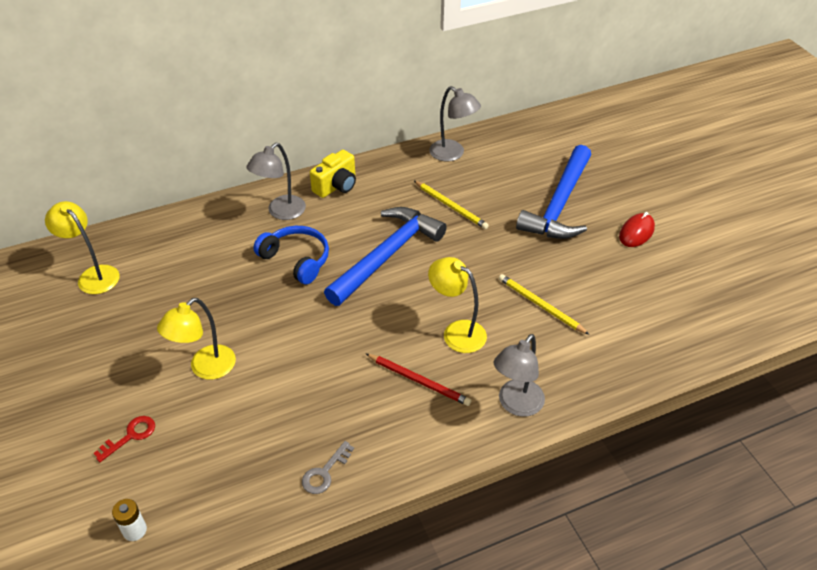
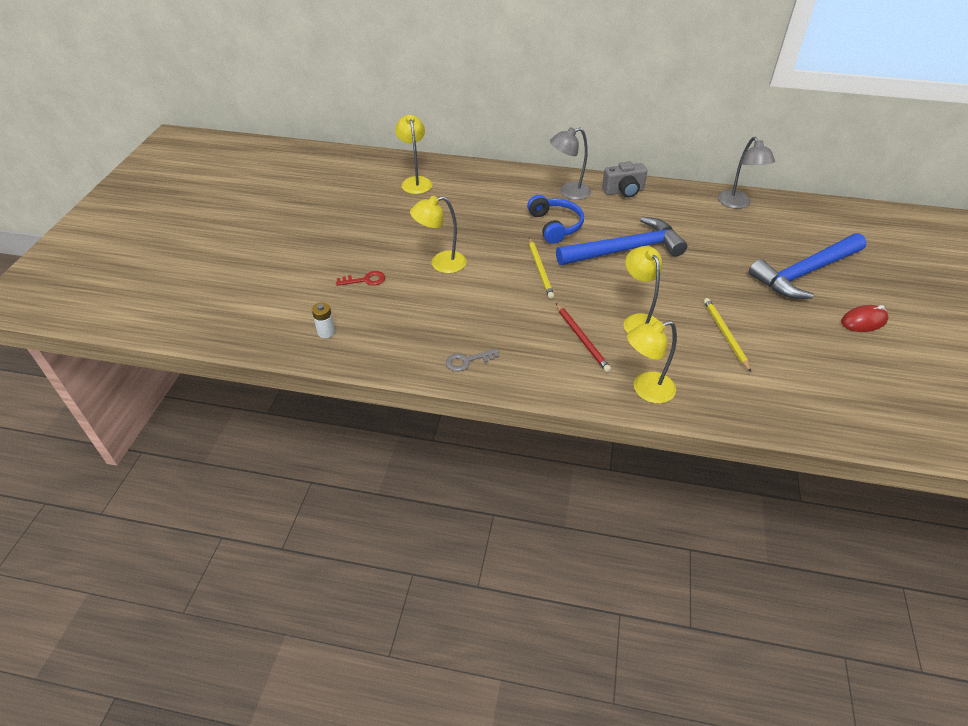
camera: 35 degrees right, 0 degrees up
yellow camera [310,150,356,198] -> grey camera [602,161,647,198]
yellow pencil [414,181,489,229] -> yellow pencil moved to [529,238,554,299]
grey lamp [493,334,545,417] -> yellow lamp [627,321,677,403]

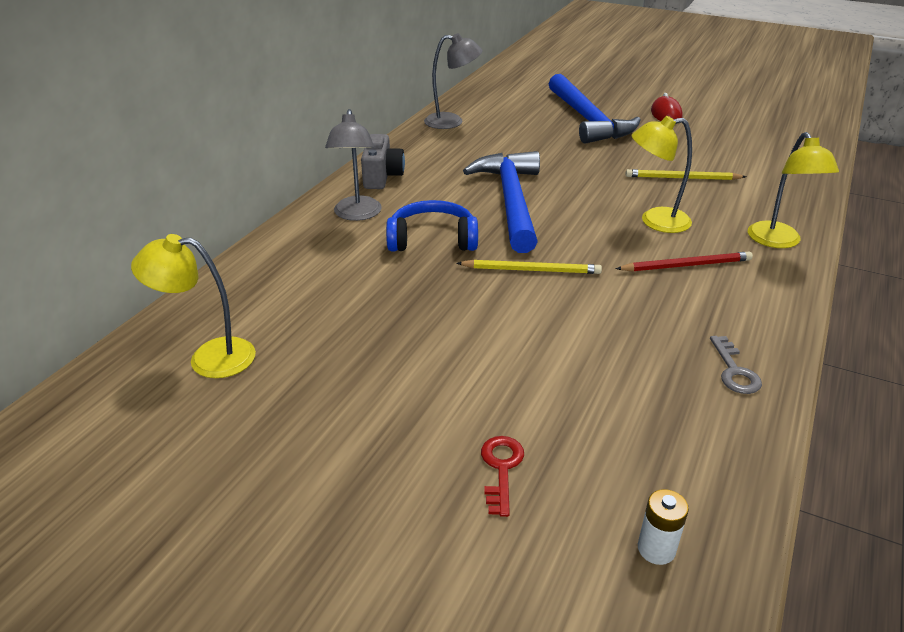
camera: 75 degrees left, 10 degrees down
yellow lamp [410,196,467,273] -> none

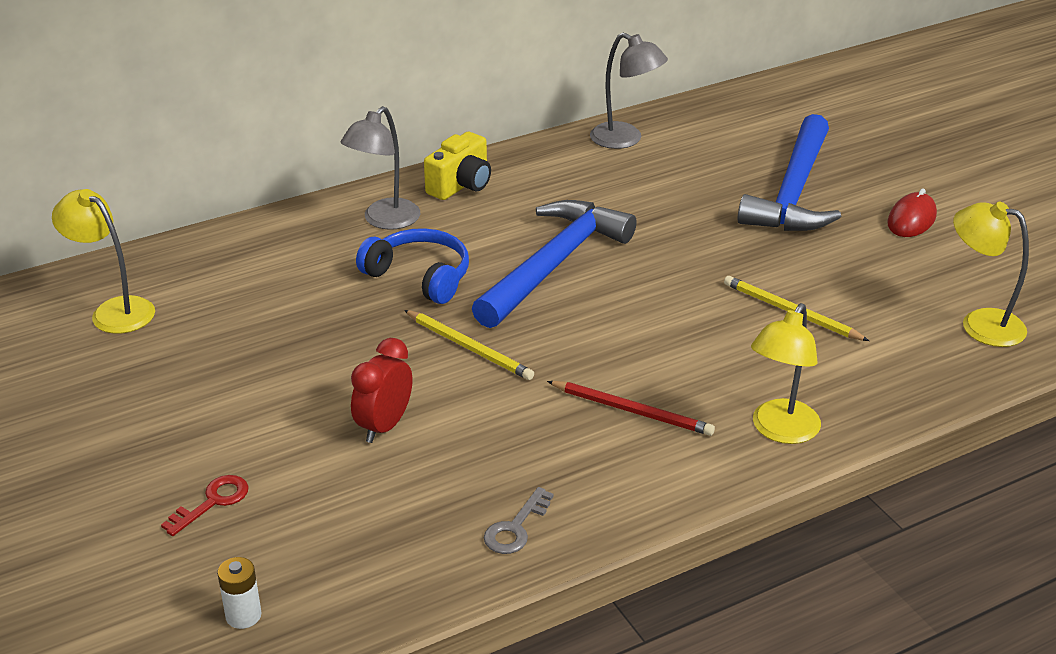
camera: 35 degrees right, 0 degrees up
grey camera [361,134,405,189] -> yellow camera [424,132,491,200]
yellow lamp [632,116,692,233] -> yellow lamp moved to [953,202,1029,347]
none -> red clock [351,338,412,443]

